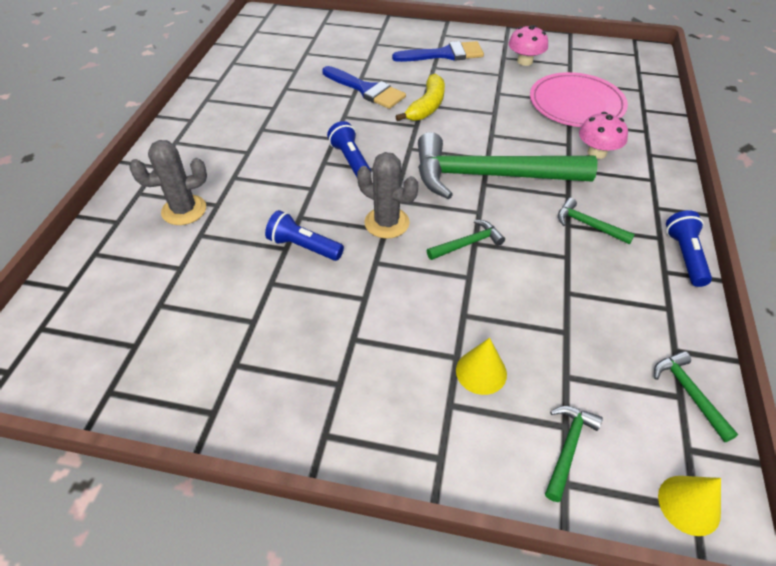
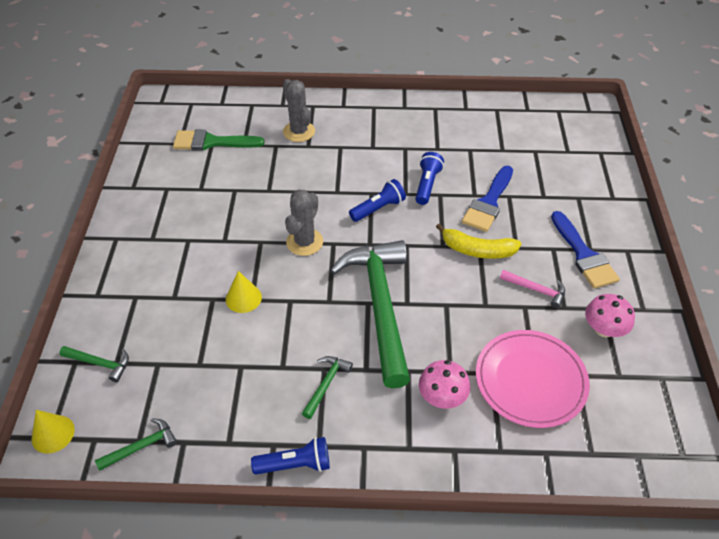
camera: 80 degrees right, 0 degrees up
blue flashlight [265,210,344,261] -> blue flashlight moved to [415,152,444,205]
green hammer [427,220,505,260] -> none
yellow cone [456,338,507,395] -> yellow cone moved to [226,271,262,313]
none -> green brush [173,129,264,151]
none -> pink hammer [500,270,565,308]

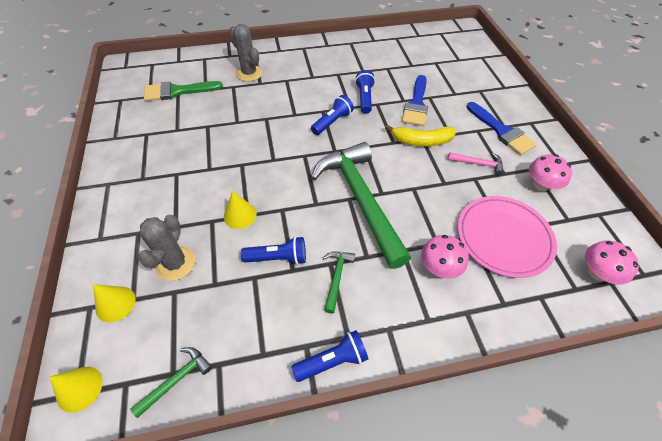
camera: 15 degrees left, 5 degrees up
green hammer [59,346,129,382] -> yellow cone [93,284,136,323]
grey cactus [285,190,323,256] -> grey cactus moved to [138,215,195,281]
none -> blue flashlight [241,236,306,265]
none -> pink mushroom [585,240,639,285]

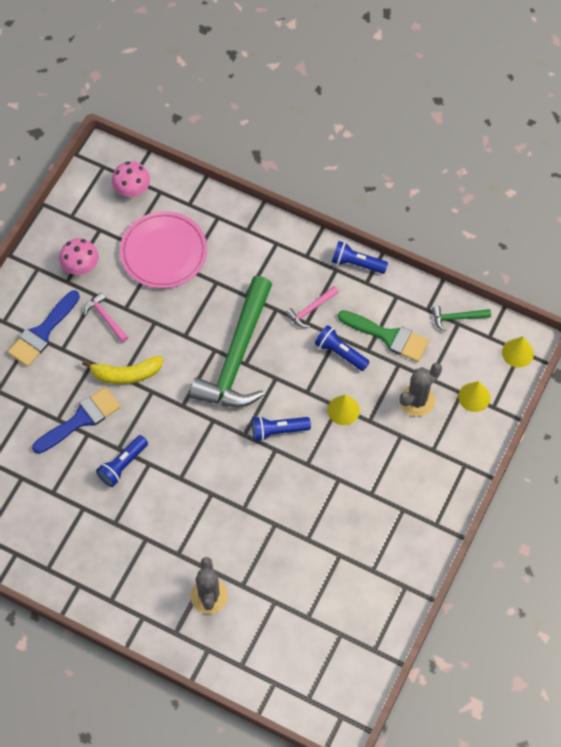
camera: 140 degrees left, 10 degrees up
green brush [144,81,223,101] -> green brush moved to [338,310,429,362]
blue flashlight [311,95,354,135] -> blue flashlight moved to [252,416,311,442]
green hammer [323,252,355,313] -> pink hammer [285,286,339,328]
yellow banana [385,125,456,146] -> yellow banana turned 135 degrees clockwise [82,356,163,384]
pink mushroom [421,235,469,279] -> none
blue brush [466,102,537,155] -> blue brush turned 150 degrees counterclockwise [8,290,80,367]

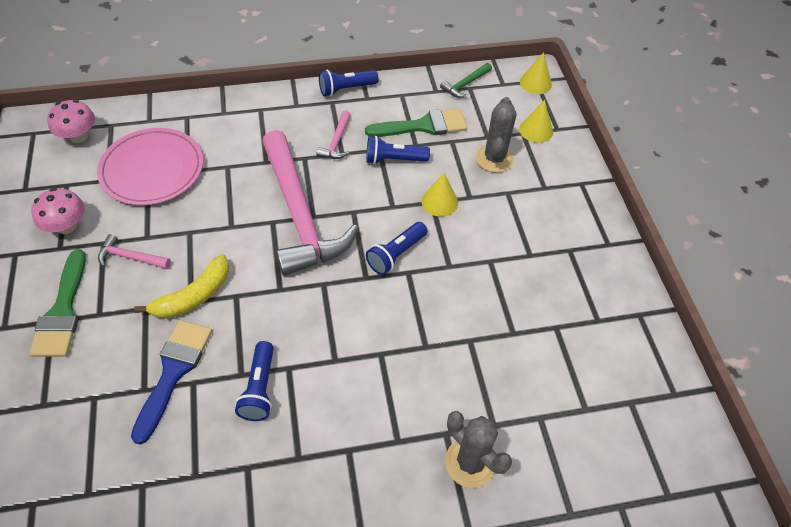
camera: 40 degrees left, 10 degrees down
blue brush [8,290,80,367] -> green brush [29,249,86,357]
green hammer [189,276,272,408] -> pink hammer [262,130,359,276]

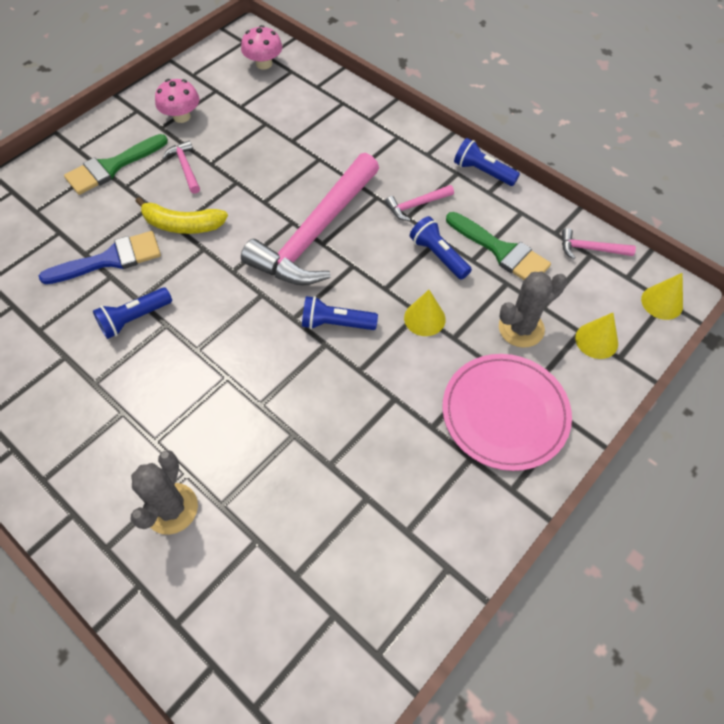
camera: 55 degrees right, 5 degrees up
pink plate [97,128,203,205] -> pink plate moved to [442,354,572,471]
green hammer [440,63,492,98] -> pink hammer [562,228,636,259]

